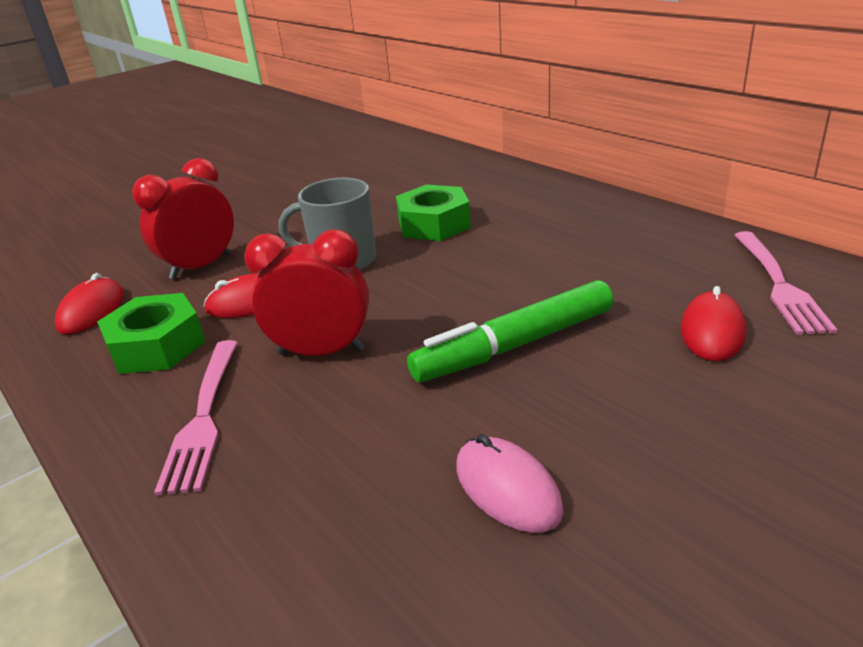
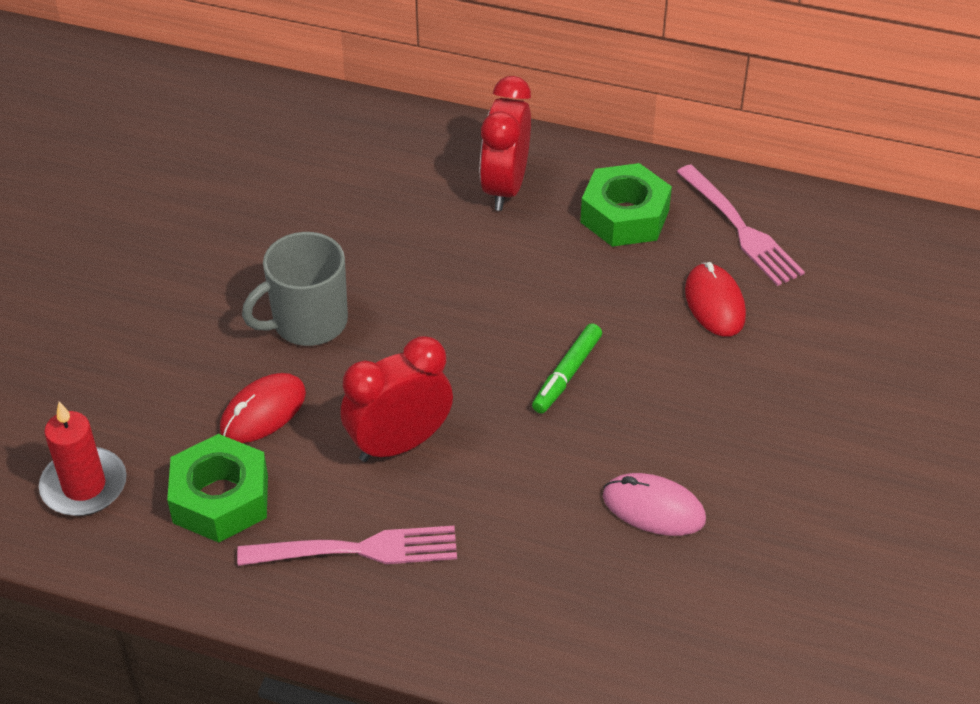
camera: 35 degrees left, 15 degrees up
red mouse [55,273,124,335] -> red candle [39,402,127,516]
red clock [132,158,234,279] -> red clock moved to [480,76,531,211]
pink fork [154,340,238,496] -> pink fork turned 60 degrees counterclockwise [237,526,457,566]
green nut [396,185,471,241] -> green nut moved to [580,163,672,247]
green marker [407,280,614,382] -> green marker [532,323,602,413], size x0.57

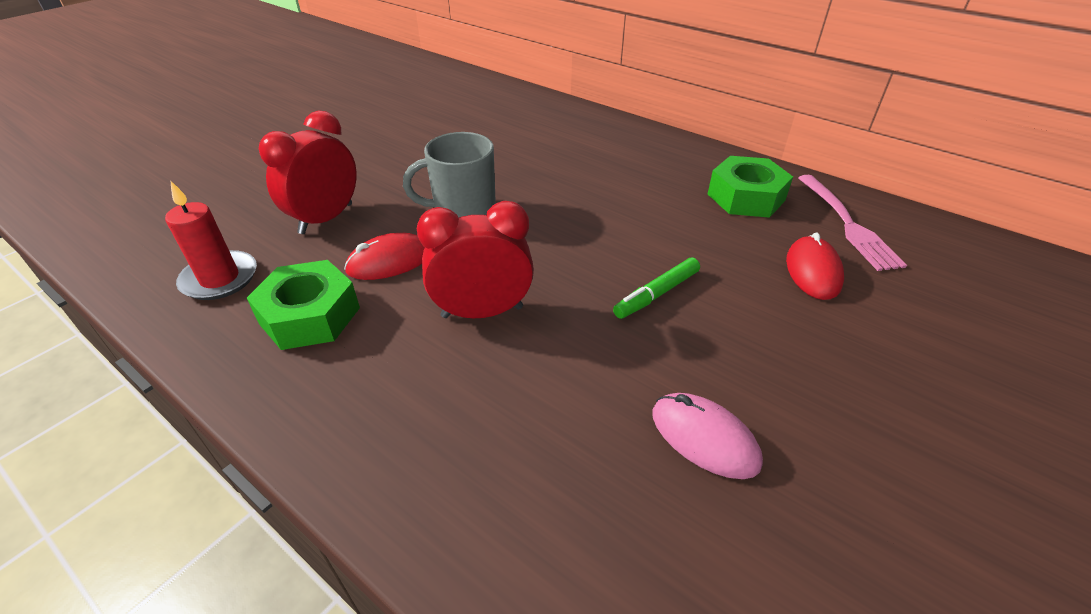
camera: 20 degrees right, 5 degrees down
pink fork [237,526,457,566] -> none
red clock [480,76,531,211] -> red clock moved to [259,110,357,234]

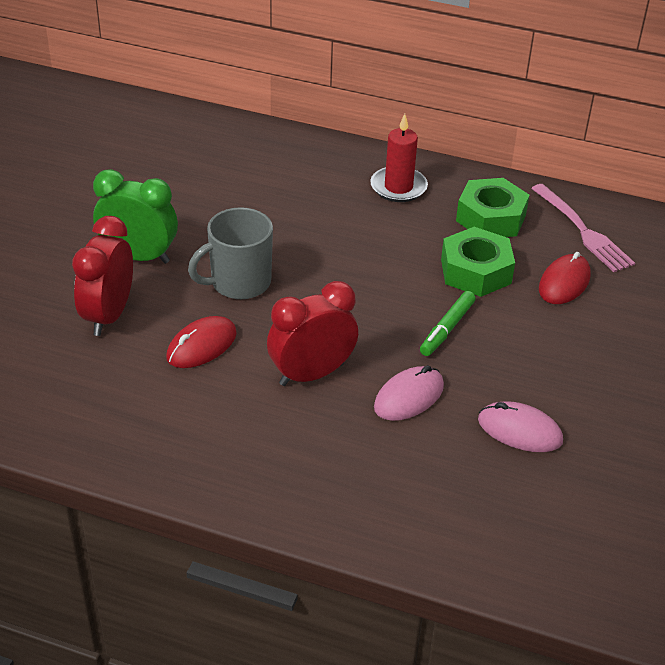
camera: 20 degrees left, 0 degrees up
red candle [165,180,257,300] -> red candle moved to [370,114,428,202]
green nut [247,260,360,350] -> green nut moved to [441,227,515,297]
red mouse [786,232,844,300] -> red mouse turned 45 degrees clockwise [539,252,591,304]
none -> green clock [93,169,178,264]
none -> pink mouse [374,365,444,421]

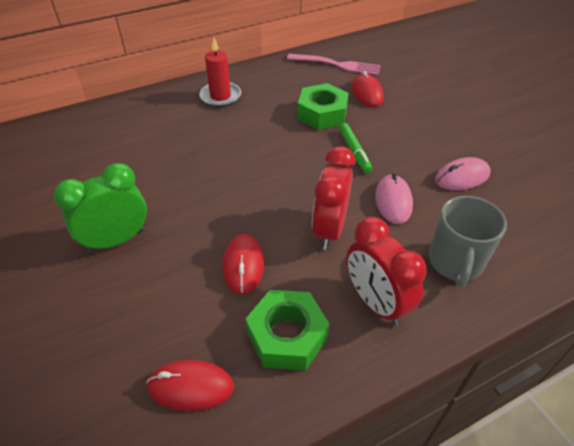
camera: 45 degrees left, 5 degrees up
red clock [72,216,133,336] -> red clock moved to [346,217,426,326]
grey mug [188,207,273,299] -> grey mug moved to [429,196,507,287]
green nut [456,178,529,237] -> green nut moved to [246,290,330,371]
none -> red mouse [146,360,234,411]

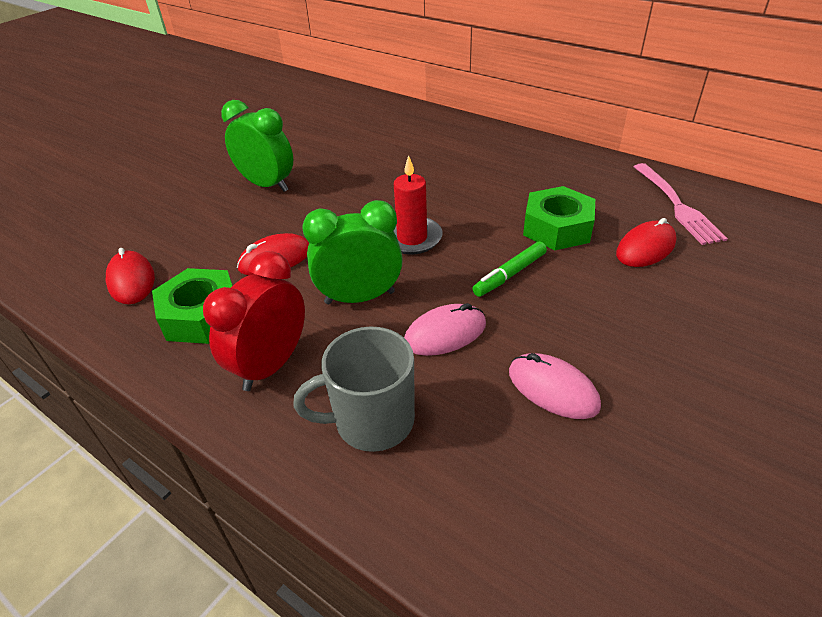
camera: 65 degrees right, 5 degrees down
red candle [199,38,241,107] -> red candle moved to [394,155,443,255]
red clock [312,146,355,250] -> green clock [302,200,403,304]

